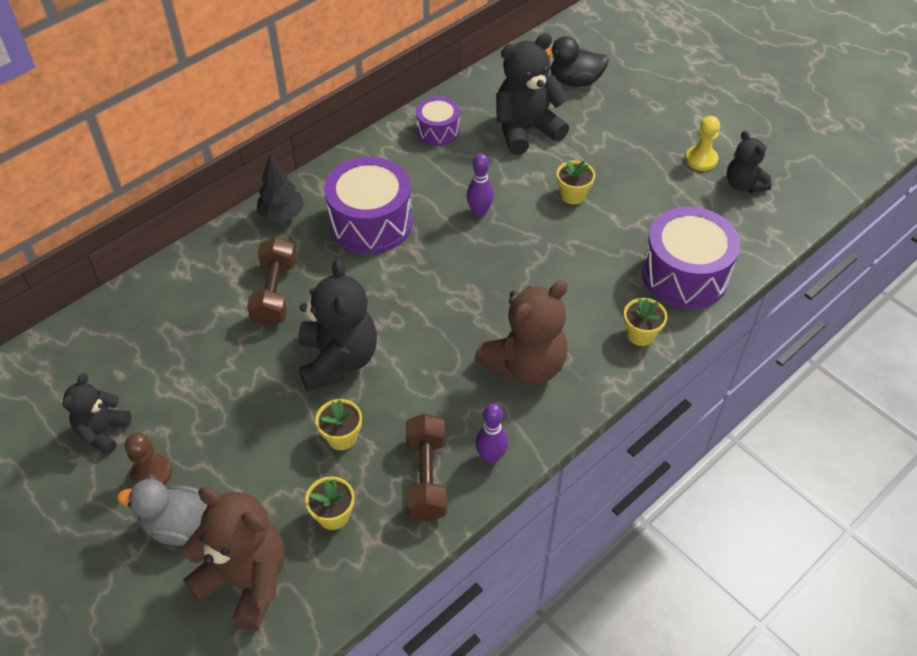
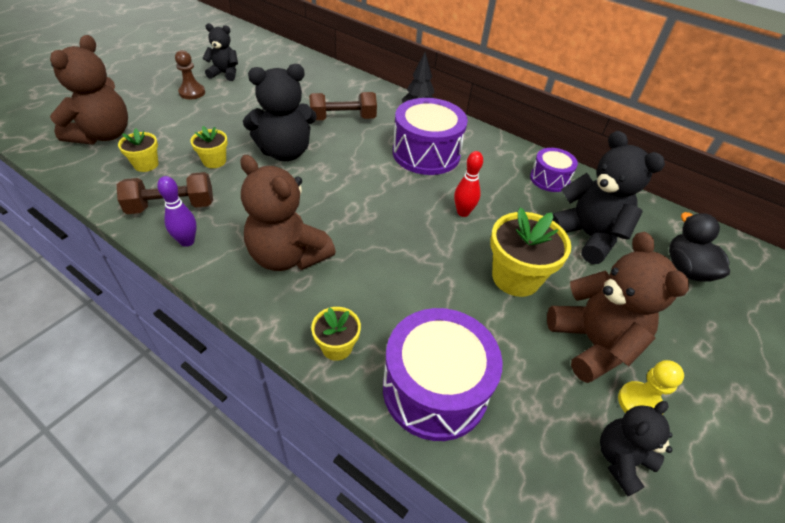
camera: 75 degrees right, 5 degrees down
grey duck [117,479,208,546] -> none
purple bowling pin [467,154,494,217] -> red bowling pin [454,151,483,217]
yellow flower pot [557,160,595,204] -> yellow flower pot [490,208,571,297], size x1.79
none -> brown teddy bear [547,232,689,383]

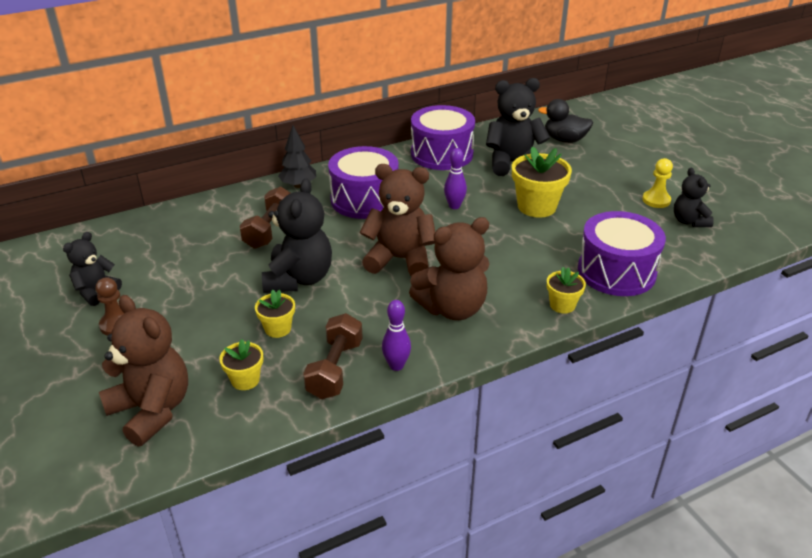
camera: 60 degrees left, 10 degrees down
red bowling pin [454,151,483,217] -> purple bowling pin [444,148,467,209]
purple drum [530,148,578,192] -> purple drum [411,105,475,170], size x1.79
brown teddy bear [547,232,689,383] -> brown teddy bear moved to [360,164,435,276]

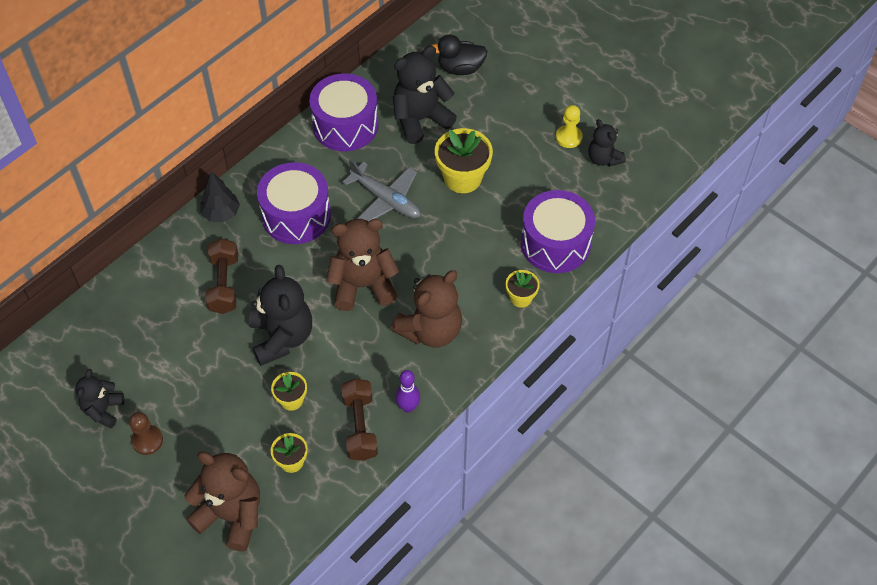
camera: 20 degrees left, 20 degrees up
purple bowling pin [444,148,467,209] -> grey plane [343,159,420,221]

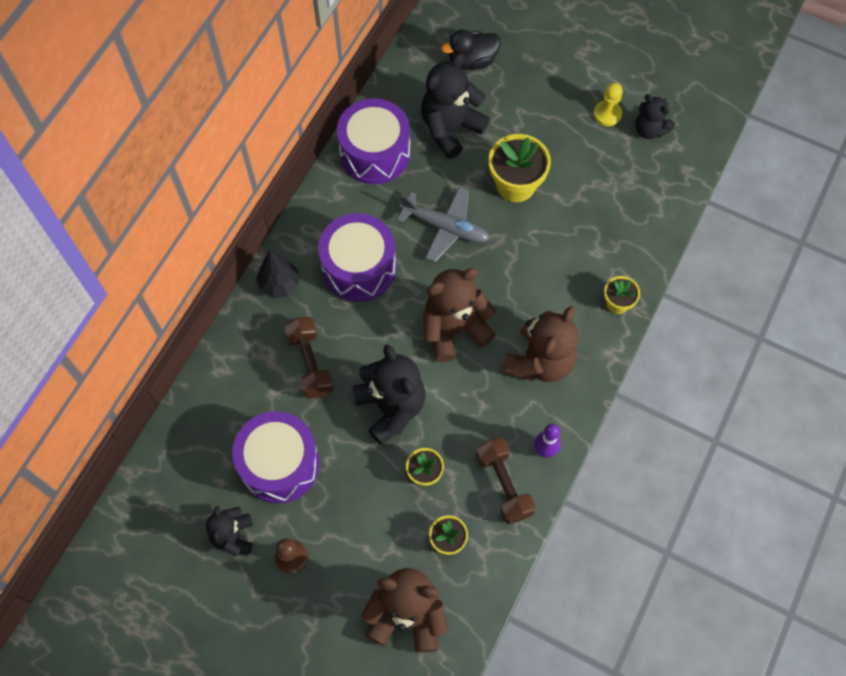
camera: 15 degrees left, 10 degrees up
purple drum [521,190,595,273] -> purple drum moved to [232,411,320,503]

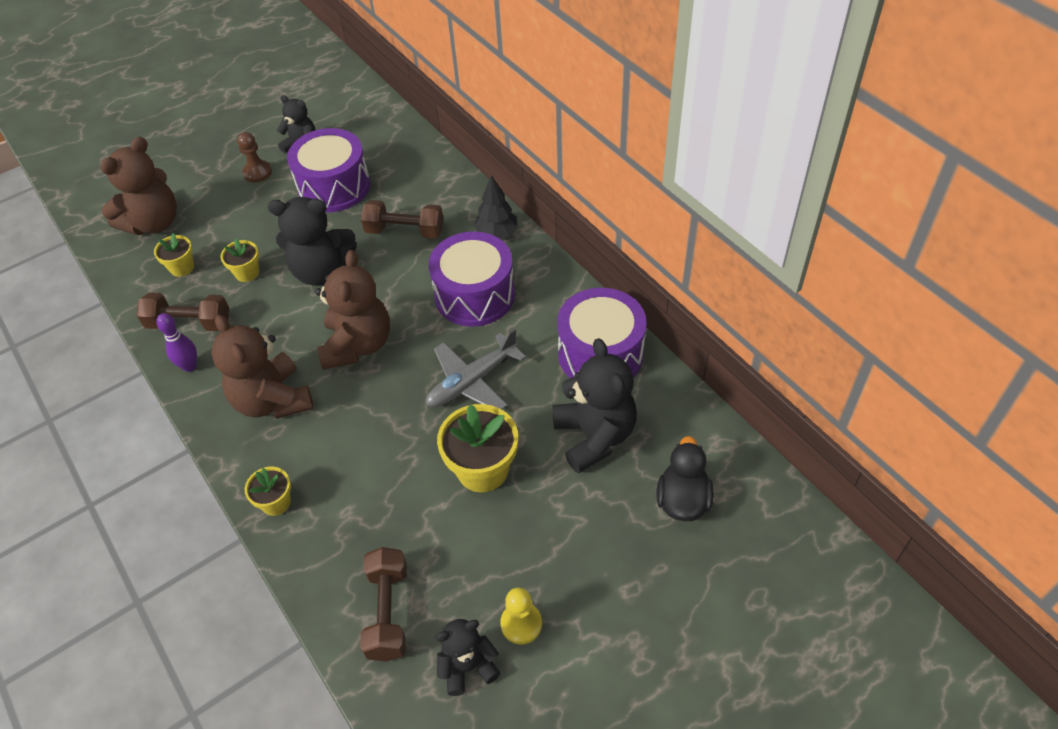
camera: 120 degrees right, 15 degrees down
none -> brown dumbbell [360,547,407,662]

